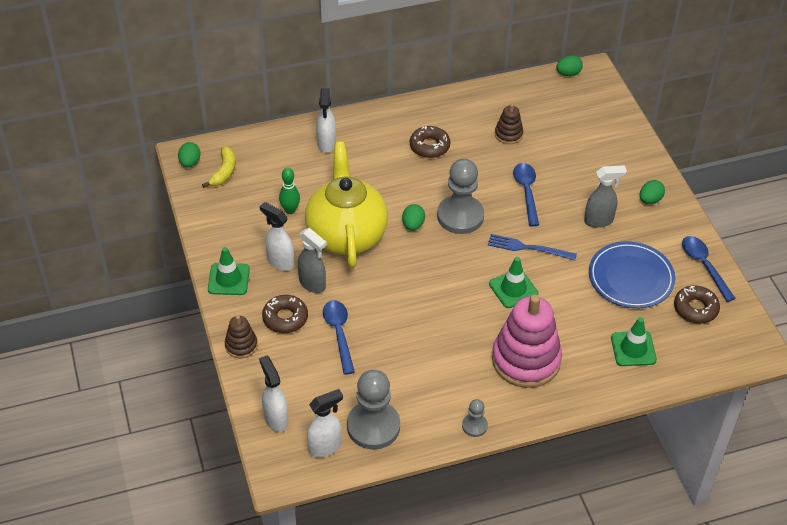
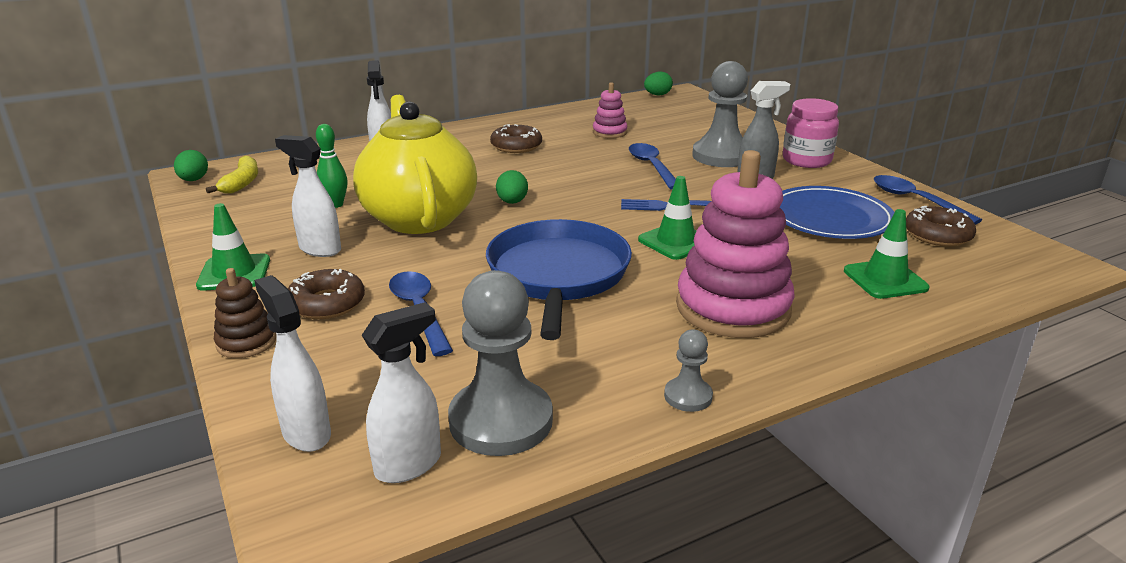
camera: 10 degrees left, 20 degrees down
grey spray bottle [298,228,327,293] -> none
grey pawn [437,159,484,234] -> grey pawn moved to [692,61,748,167]
brown stacking toy [495,103,523,144] -> pink stacking toy [593,82,627,138]
green egg [640,180,665,204] -> pink jar [783,98,839,168]
none -> blue pan [486,219,632,340]

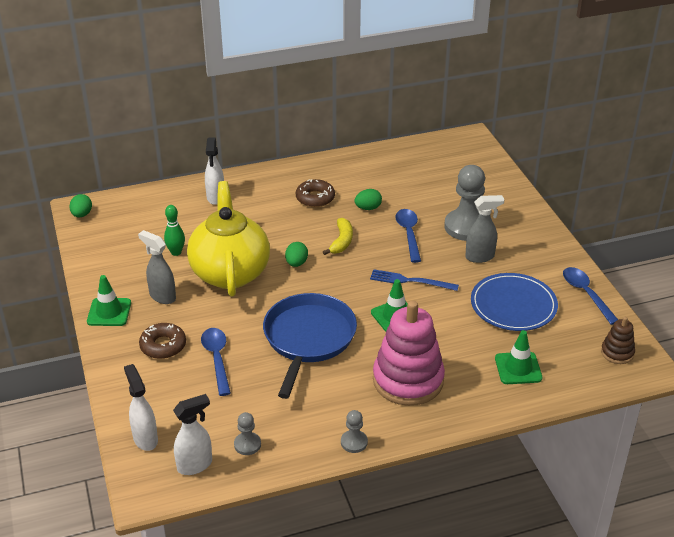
camera: 10 degrees right, 10 degrees up
yellow banana [206,156,258,193] -> yellow banana moved to [323,218,353,255]
brown stacking toy [214,268,276,358] -> brown stacking toy moved to [601,317,635,364]
white spray bottle [275,135,341,257] -> grey spray bottle [138,230,176,304]
grey pawn [448,270,553,456] -> grey pawn [234,412,261,455], size x0.48
pink stacking toy [593,82,627,138] -> none
green egg [644,71,673,96] -> green egg moved to [354,189,382,210]
pink jar [783,98,839,168] -> none
brown donut [906,206,976,247] -> none

